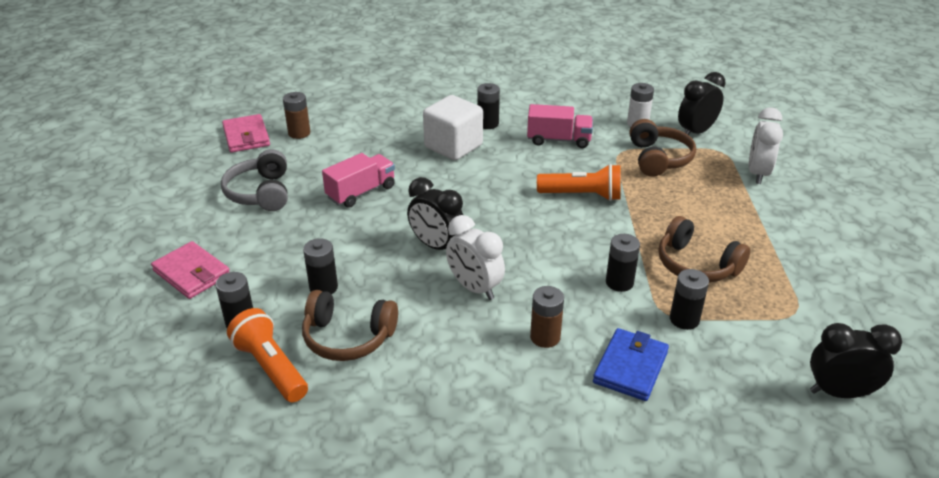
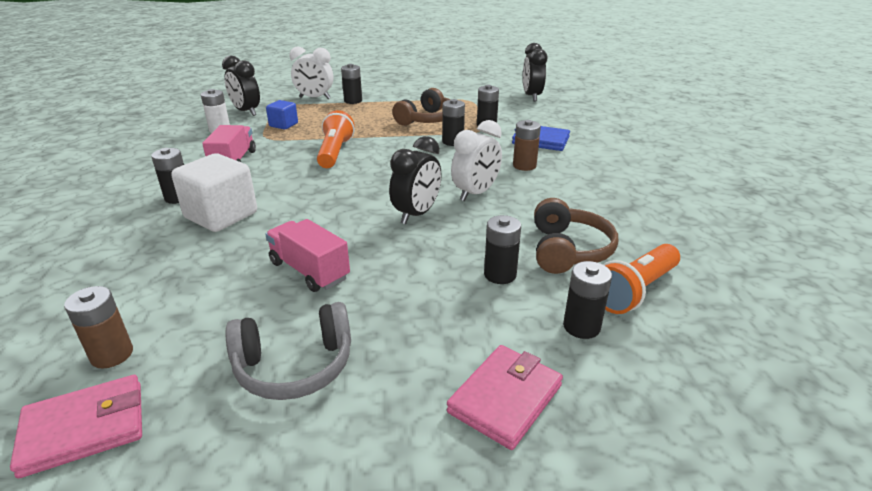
camera: 95 degrees left, 5 degrees down
brown headphones [629,119,696,177] -> blue cube [266,100,298,129]
none -> black battery [341,64,362,104]

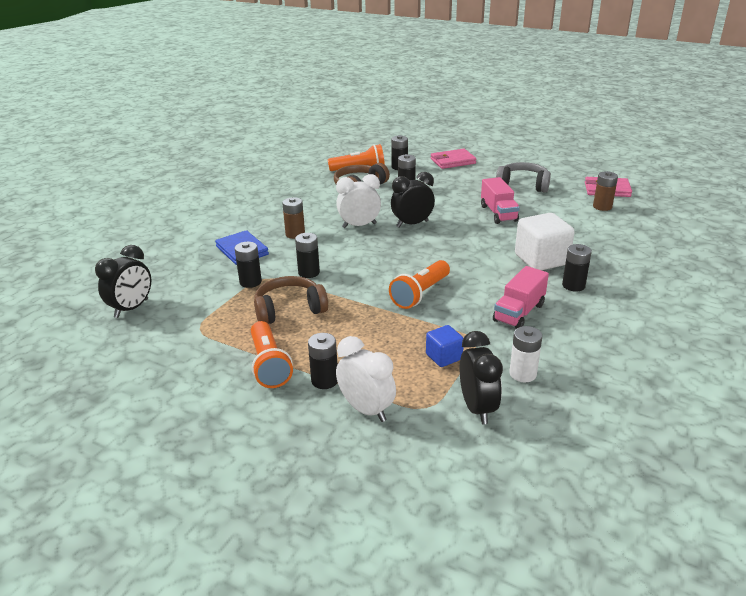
camera: 145 degrees left, 0 degrees up
none -> orange flashlight [251,321,293,388]

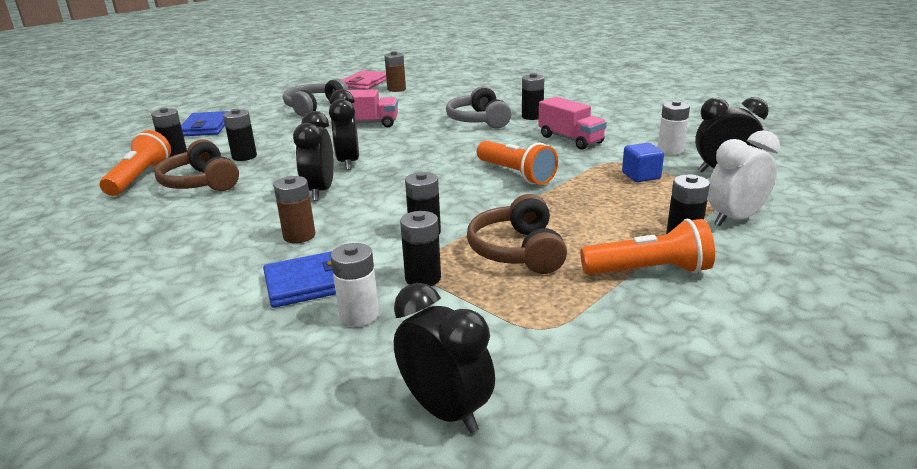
camera: 75 degrees left, 5 degrees down
white clock [336,174,381,228] -> black clock [293,111,334,201]
pink wallet [431,149,476,169] -> blue wallet [181,111,228,136]
white cube [515,213,575,270] -> grey headphones [446,86,511,129]
none -> white battery [330,243,379,327]

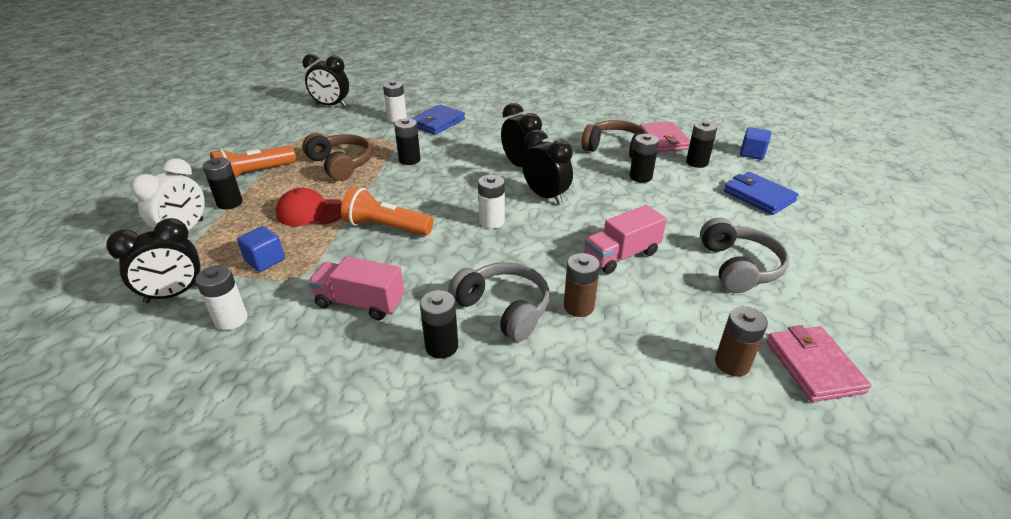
camera: 145 degrees right, 10 degrees up
orange flashlight [100,130,171,196] -> pink wallet [640,122,690,152]
brown battery [274,176,315,243] -> brown battery moved to [564,253,600,317]
black battery [400,211,441,286] -> none
none -> red cap [276,188,342,226]
none -> white battery [478,175,505,229]
none -> blue cube [740,127,771,160]

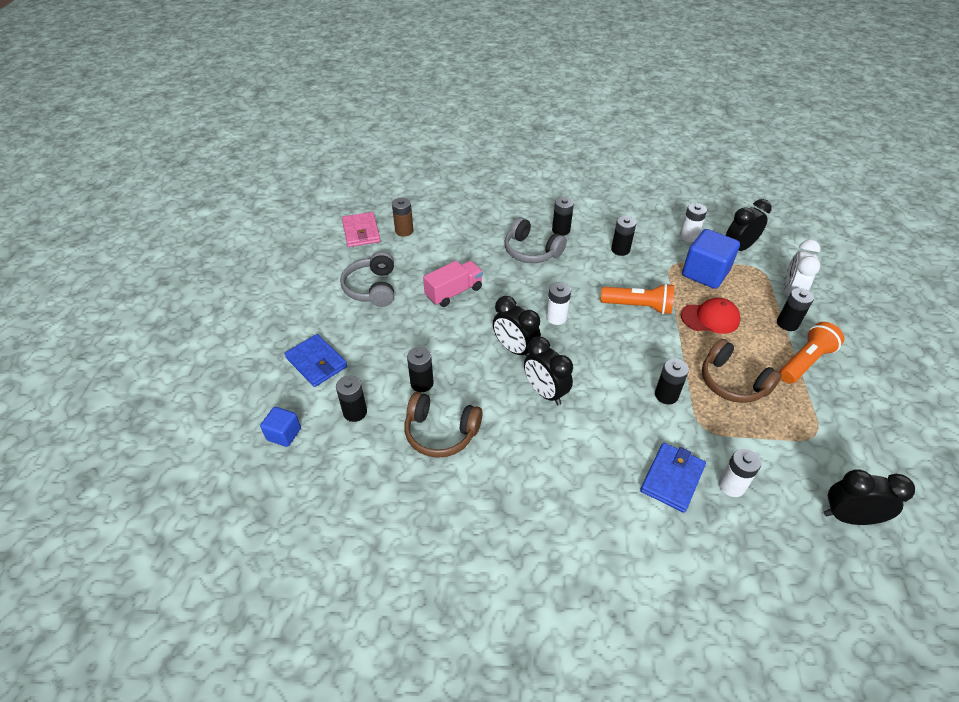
camera: 175 degrees right, 10 degrees up
blue cube [237,226,285,272] -> blue cube [682,229,740,289], size x1.81
pink truck [308,256,404,320] -> black battery [611,216,636,256]
brown battery [564,253,600,317] -> none
pink wallet [640,122,690,152] -> none

